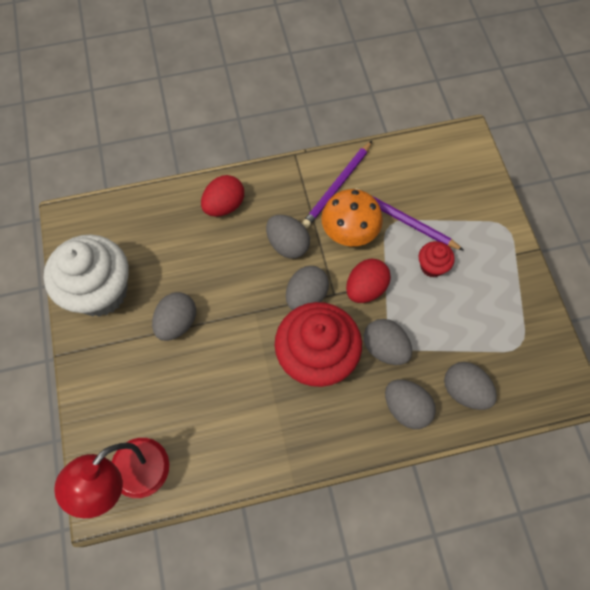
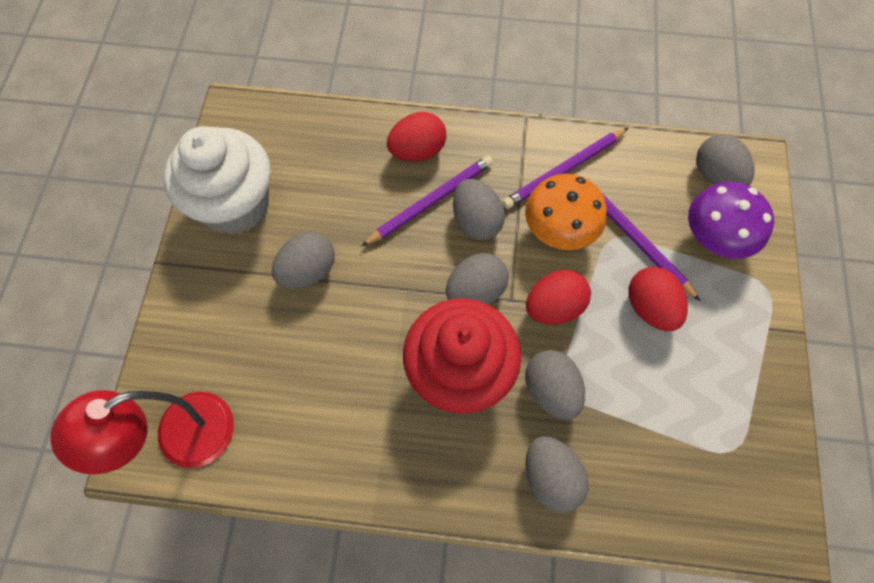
camera: 20 degrees right, 0 degrees up
red cupcake [419,241,455,277] -> red egg [628,267,688,331]
grey egg [444,362,497,410] -> grey egg moved to [696,134,755,186]
none -> purple pencil [361,156,493,247]
none -> purple mushroom [688,182,774,259]

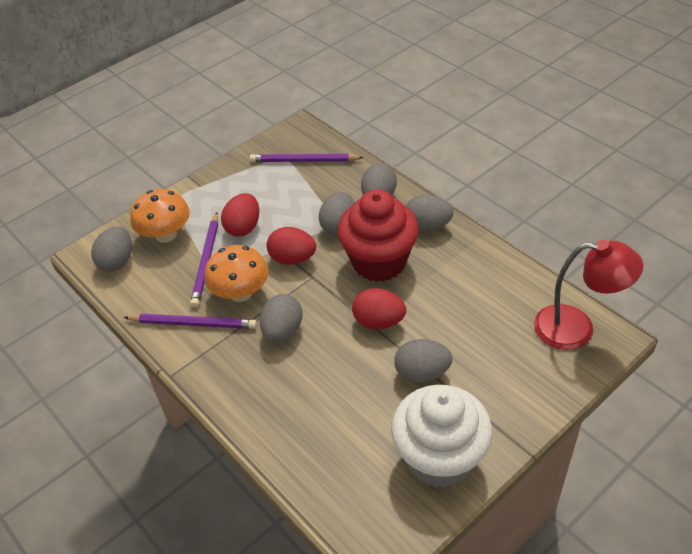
camera: 135 degrees left, 20 degrees down
purple pencil [361,156,493,247] -> purple pencil moved to [250,154,364,162]
red egg [387,112,446,161] -> red egg moved to [352,288,406,329]
grey egg [446,253,509,304] -> grey egg moved to [406,195,454,232]
purple mushroom [688,182,774,259] -> orange mushroom [130,189,190,243]

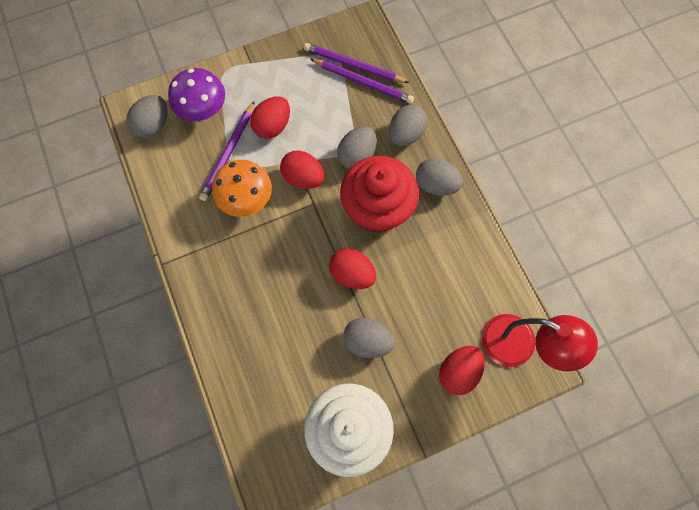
camera: 15 degrees right, 25 degrees up
purple pencil [123,314,257,329] -> purple pencil moved to [311,59,414,104]
orange mushroom [130,189,190,243] -> purple mushroom [168,68,225,121]
grey egg [260,294,303,342] -> none
none -> red egg [439,346,485,395]

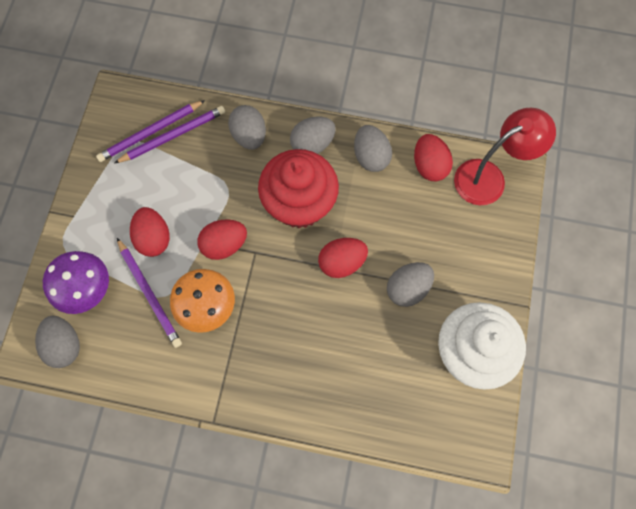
camera: 55 degrees left, 0 degrees up
grey egg [337,126,377,169] -> grey egg moved to [354,125,392,172]
red egg [439,346,485,395] -> red egg moved to [414,134,453,181]

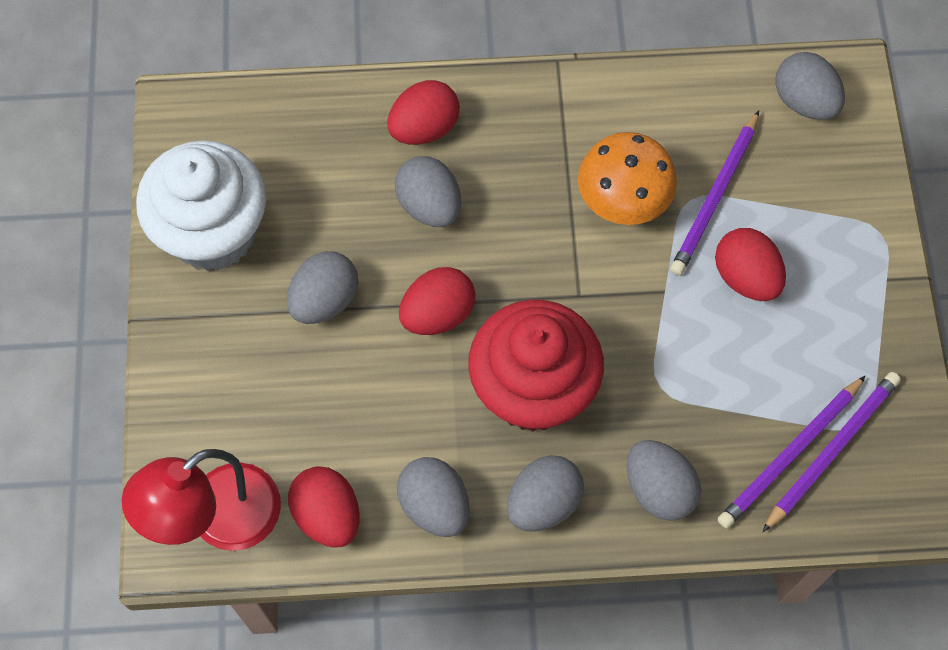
camera: 165 degrees right, 5 degrees down
purple mushroom [43,251,109,314] -> none
purple pencil [117,238,182,348] -> purple pencil turned 105 degrees counterclockwise [670,110,759,275]
red egg [197,219,247,260] -> red egg moved to [387,80,460,145]
none -> grey egg [395,156,461,227]

